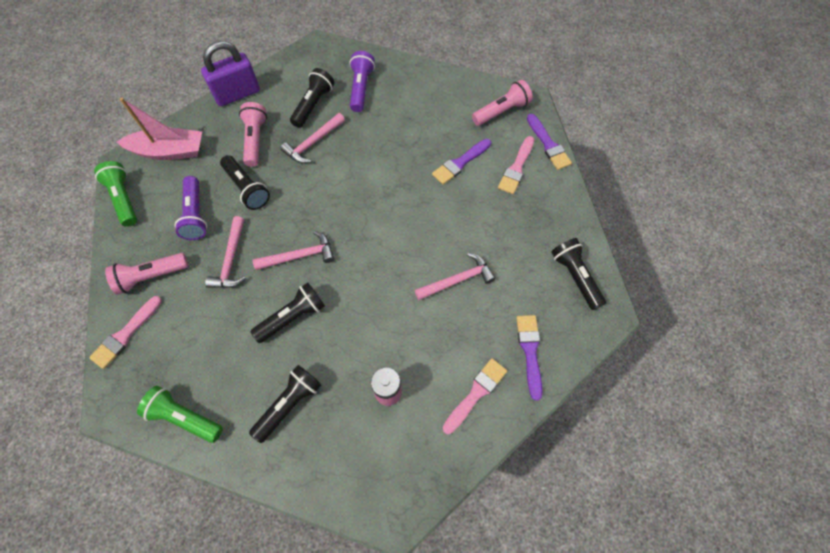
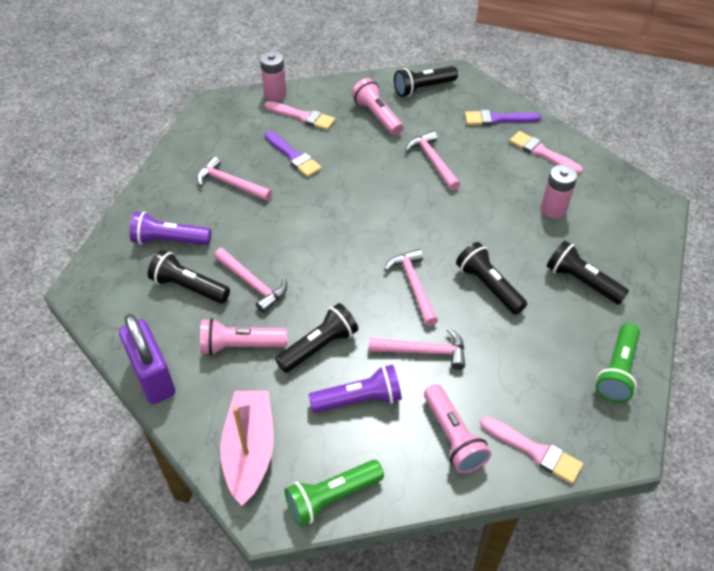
camera: 90 degrees left, 15 degrees down
pink flashlight [472,80,533,126] -> pink flashlight moved to [352,78,403,135]
purple brush [527,114,572,170] -> pink battery [260,51,287,101]
none -> pink hammer [197,156,272,201]

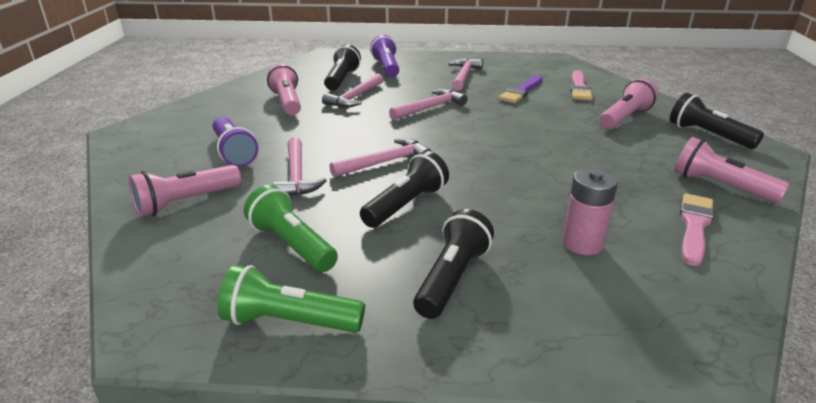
camera: 75 degrees right, 20 degrees down
purple padlock [119,314,175,404] -> none
pink boat [220,391,274,506] -> none
pink battery [260,51,287,101] -> none
black flashlight [275,303,358,373] -> none
green flashlight [285,460,384,527] -> green flashlight moved to [244,185,338,272]
pink hammer [406,131,460,190] -> pink hammer moved to [389,89,468,120]
purple brush [465,110,541,126] -> pink flashlight [674,137,790,203]
pink brush [480,416,583,484] -> none

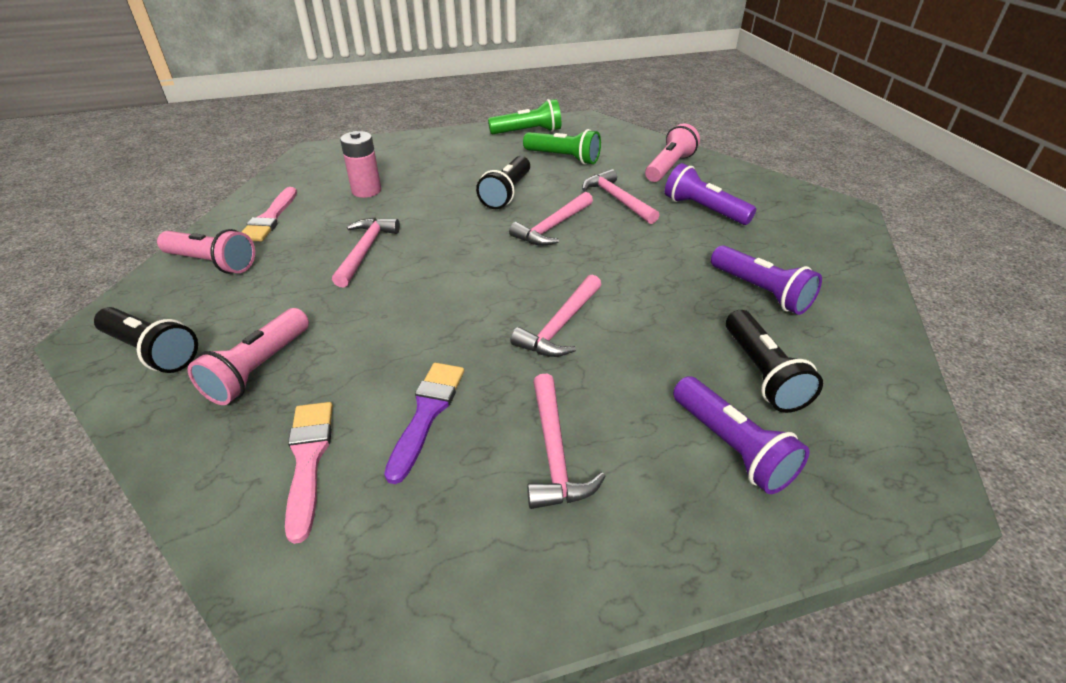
camera: 160 degrees right, 10 degrees up
pink flashlight [267,64,301,115] -> purple flashlight [711,245,822,315]
pink hammer [322,73,383,107] -> pink hammer moved to [332,218,400,288]
black flashlight [413,209,494,319] -> none

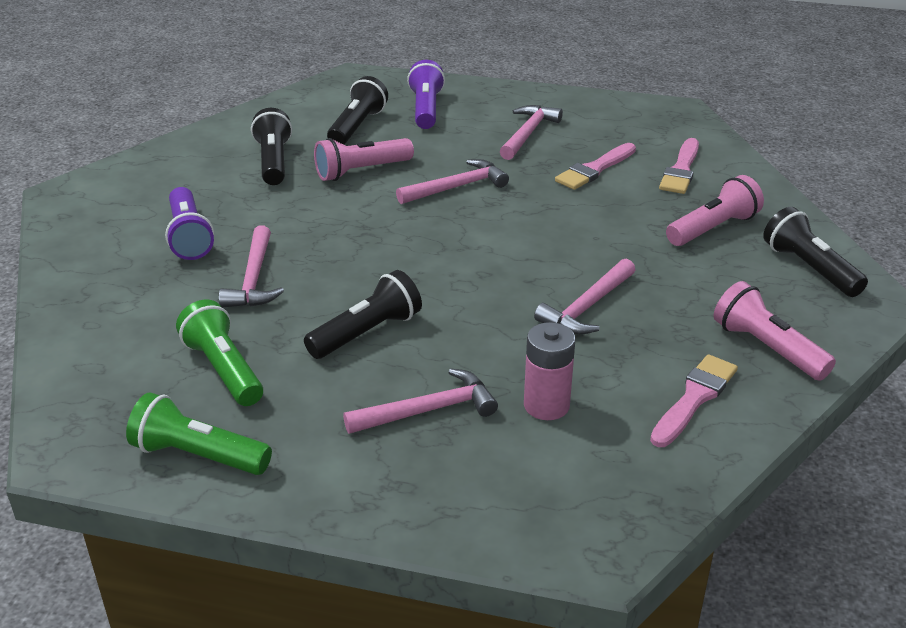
camera: 150 degrees left, 5 degrees down
purple brush [384,363,464,484] -> pink brush [555,143,636,190]
pink hammer [509,192,593,246] -> pink hammer moved to [343,368,498,434]
pink flashlight [645,123,700,182] -> pink flashlight moved to [314,138,414,181]
purple flashlight [711,245,822,315] -> black flashlight [251,108,292,185]

